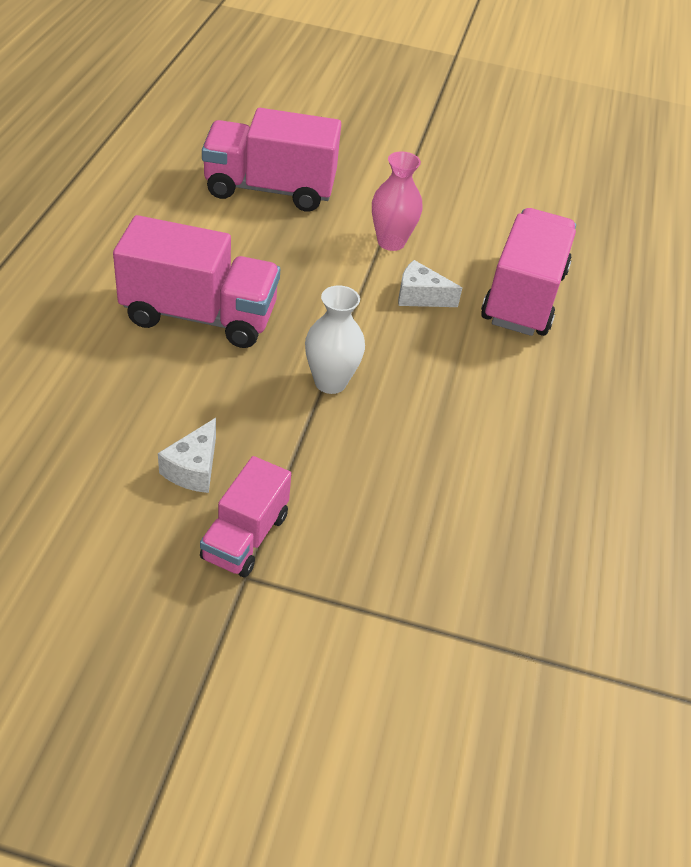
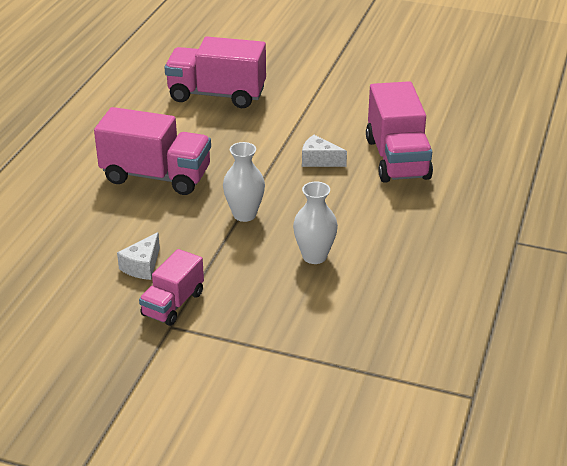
camera: 10 degrees right, 10 degrees down
pink vase [372,151,423,251] -> none
pink truck [481,208,576,336] -> pink truck turned 150 degrees clockwise [366,81,433,183]
none -> white vase [293,181,338,264]

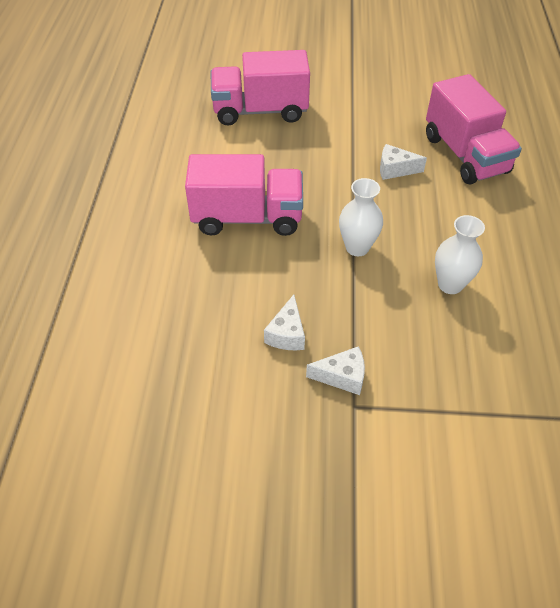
camera: 15 degrees left, 15 degrees up
pink truck [139,249,204,326] -> white cheese [306,346,365,395]

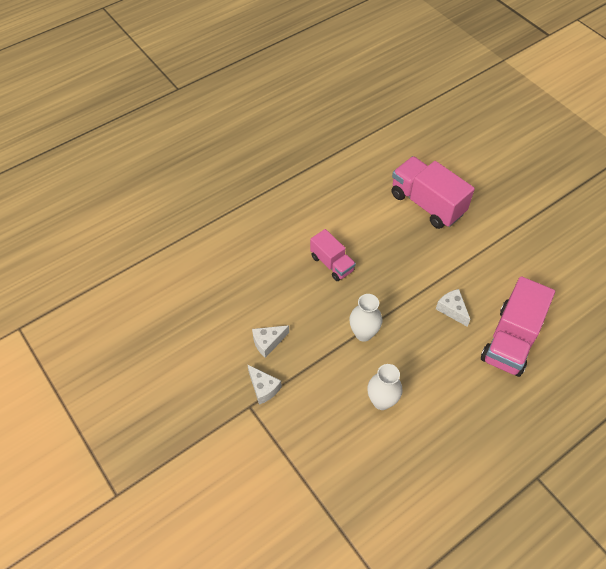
camera: 50 degrees right, 5 degrees up
pink truck [185,154,303,236] -> pink truck [310,229,356,281], size x0.59

